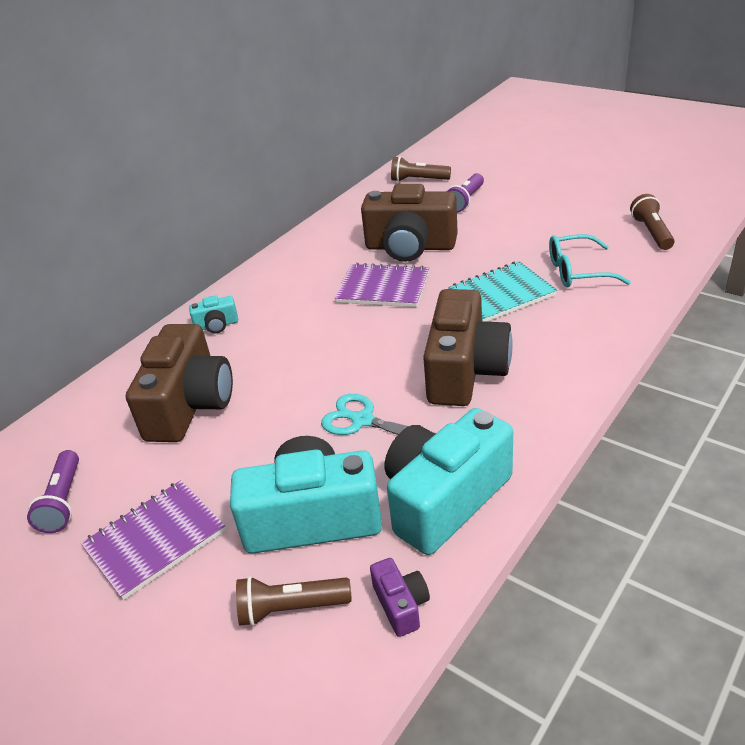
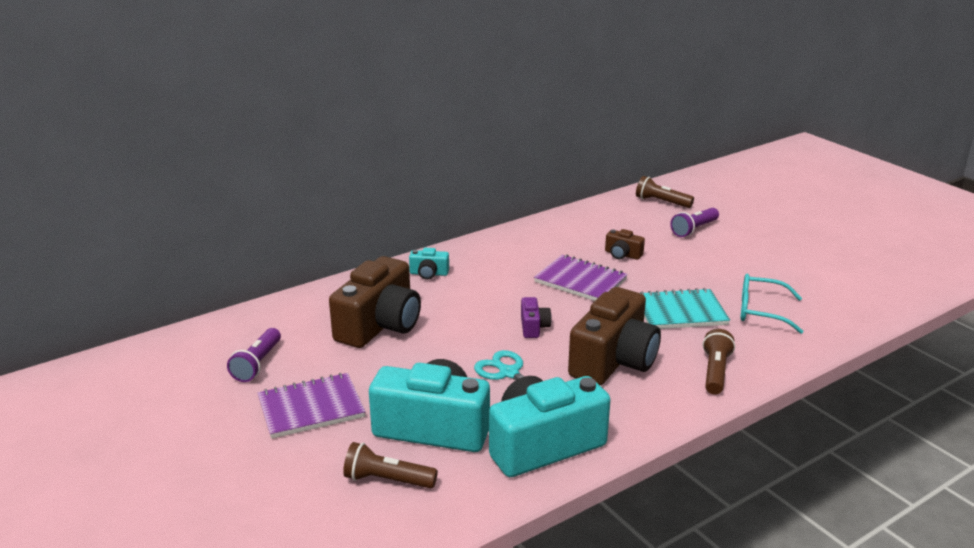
camera: 15 degrees right, 10 degrees down
brown camera [361,184,458,262] -> brown camera [605,229,645,260], size x0.44
purple camera [370,558,430,637] -> purple camera moved to [521,297,552,338]
brown flashlight [630,194,675,250] -> brown flashlight moved to [702,329,735,395]

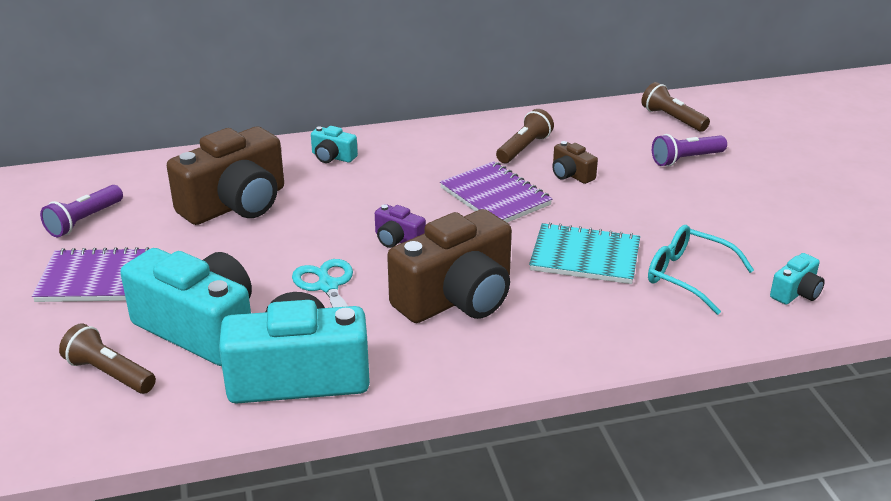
camera: 20 degrees right, 5 degrees up
purple camera [521,297,552,338] -> purple camera turned 105 degrees clockwise [375,204,426,248]
brown flashlight [702,329,735,395] -> brown flashlight moved to [496,109,554,163]
none -> turquoise camera [770,253,825,305]

